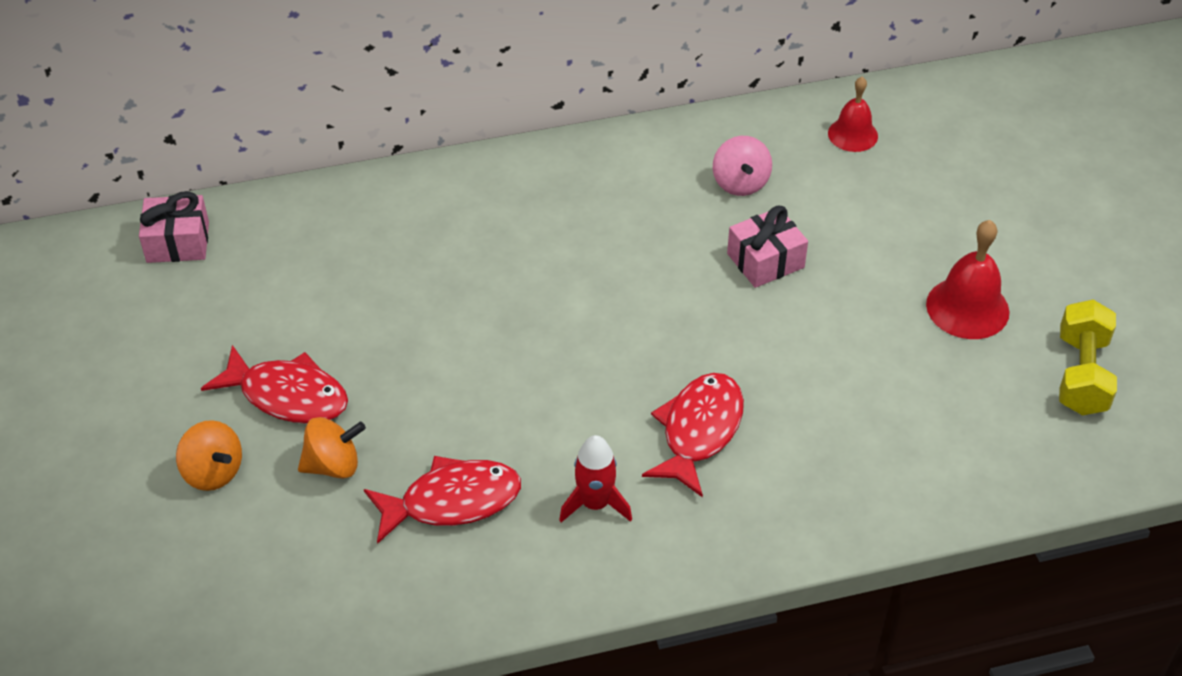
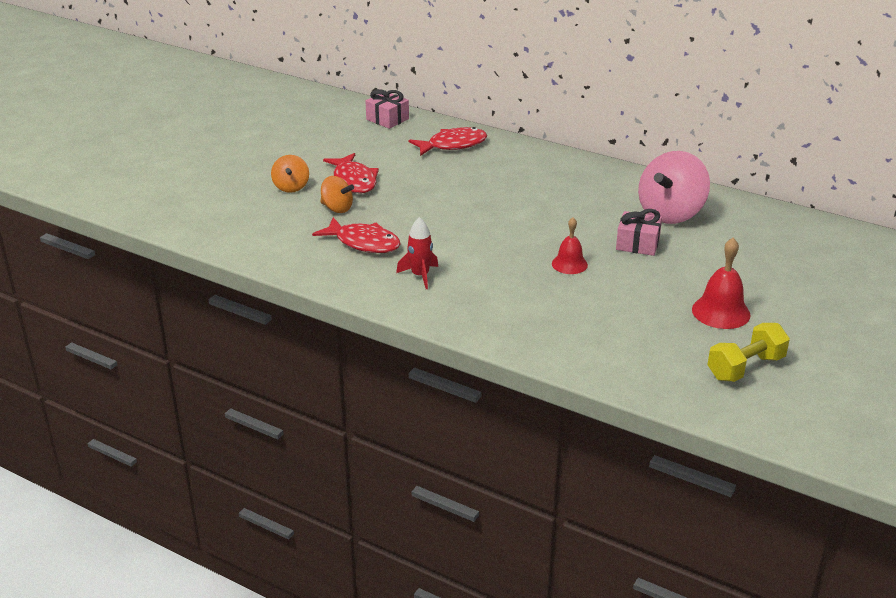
camera: 45 degrees right, 15 degrees down
red fish [642,373,744,498] -> red fish moved to [409,127,487,156]
pink spinning top [713,136,772,196] -> pink spinning top [638,151,710,224], size x1.86
red bell [828,77,878,152] -> red bell moved to [552,217,588,274]

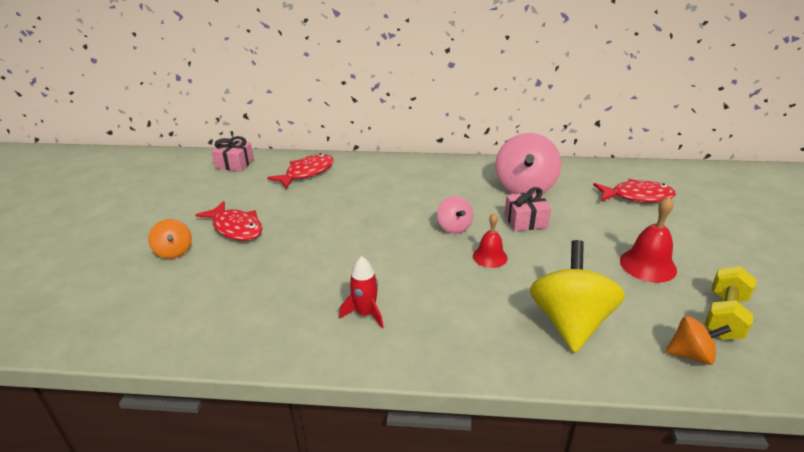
camera: 25 degrees left, 0 degrees up
red fish [312,217,401,253] -> red fish moved to [593,179,676,203]
orange spinning top [320,176,354,213] -> orange spinning top moved to [665,316,731,365]
none -> pink spinning top [437,196,473,234]
none -> yellow spinning top [530,240,625,353]

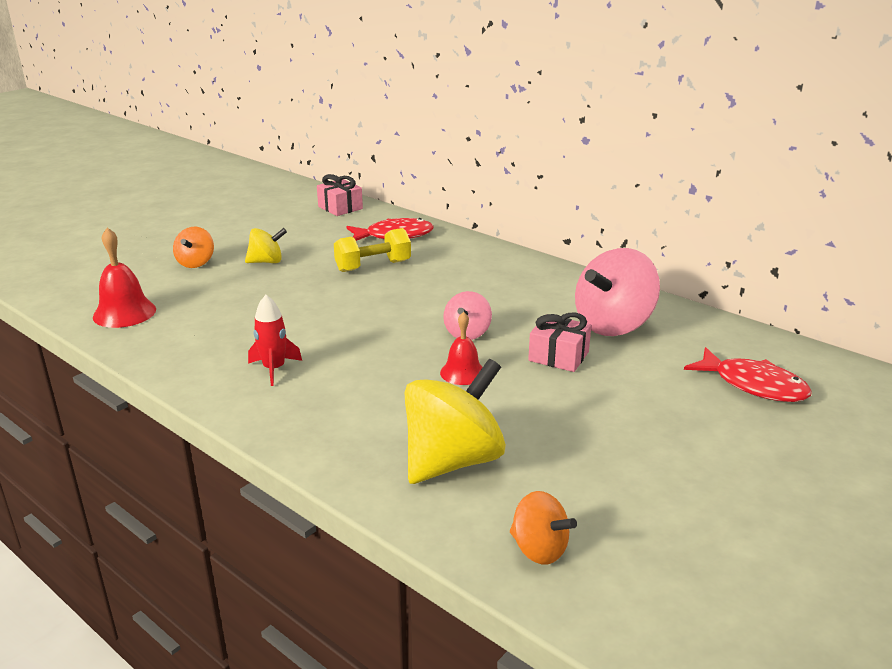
camera: 35 degrees right, 5 degrees down
red fish [195,201,263,241] -> yellow spinning top [245,228,287,263]
red bell [620,196,677,283] -> red bell moved to [93,228,156,328]
yellow dumbbell [705,266,756,339] -> yellow dumbbell moved to [334,228,411,272]

